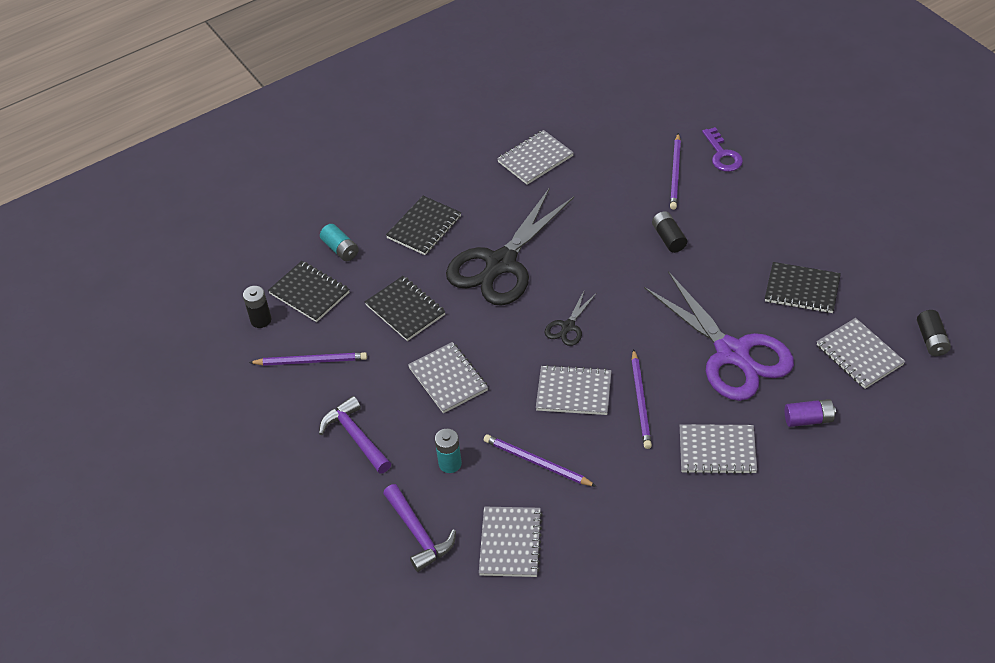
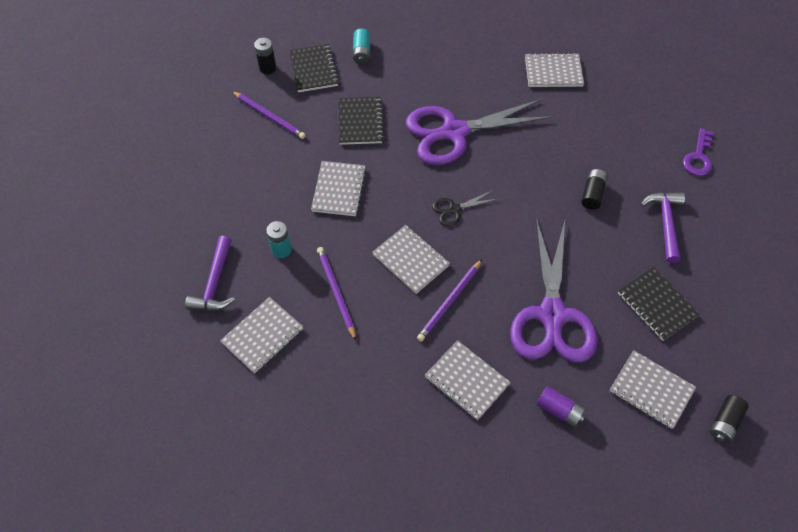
camera: 35 degrees right, 10 degrees up
purple hammer [319,396,391,474] -> purple hammer moved to [640,192,685,263]
black notebook [386,196,461,255] -> none
black scissors [446,187,574,306] -> purple scissors [406,99,552,165]
purple pencil [670,133,681,210] -> none
grey notebook [817,318,905,389] -> grey notebook turned 60 degrees counterclockwise [610,350,696,429]

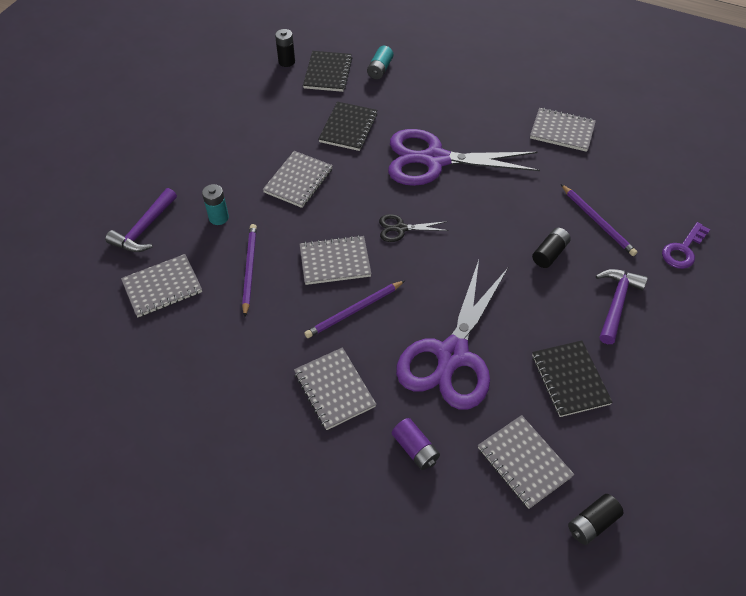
camera: 20 degrees right, 5 degrees down
purple pencil [232,91,306,139] -> purple pencil moved to [561,184,637,256]
grey notebook [372,225,450,294] -> grey notebook turned 75 degrees counterclockwise [300,235,371,285]

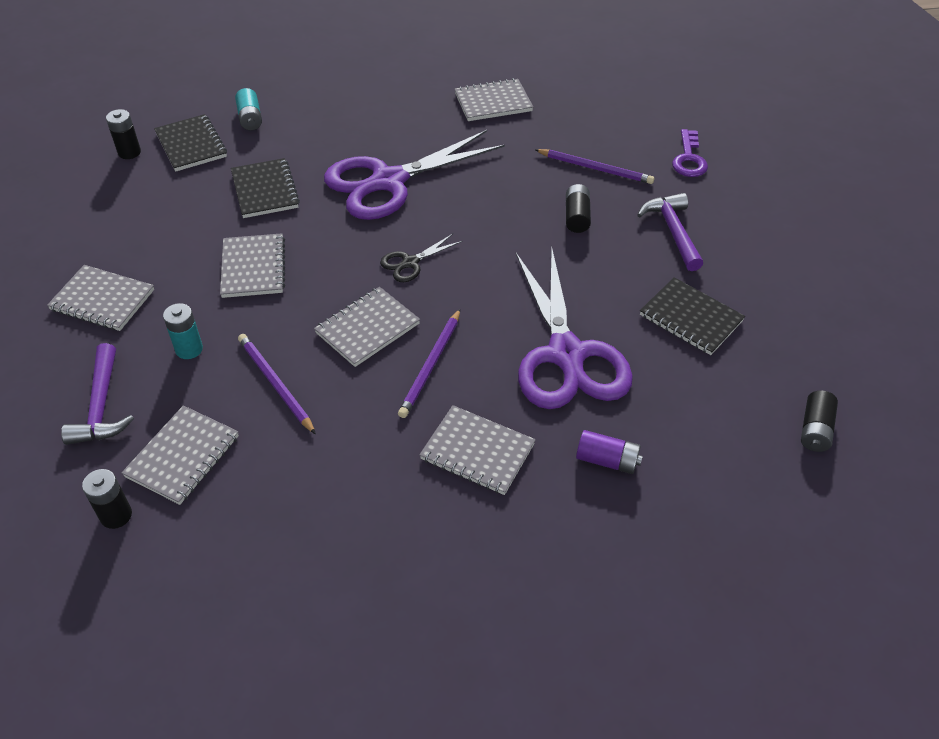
camera: 35 degrees left, 5 degrees down
grey notebook [478,415,575,509] -> grey notebook moved to [47,265,154,331]
none -> black battery [82,469,132,529]

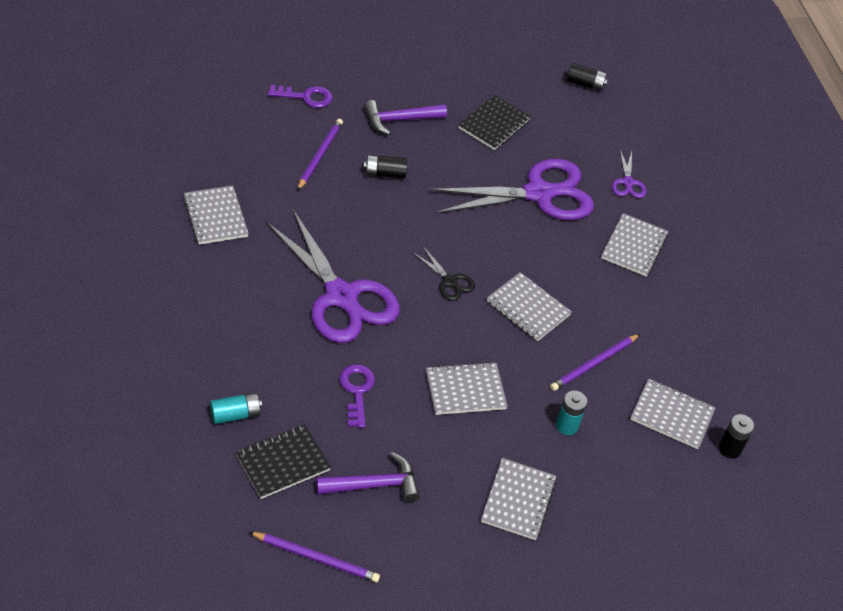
camera: 100 degrees left, 0 degrees up
purple hammer [61,343,134,445] -> purple hammer moved to [316,452,420,502]
black battery [106,109,141,159] -> none
black notebook [231,158,300,218] -> purple key [339,364,375,428]
purple pencil [398,309,460,418] -> purple pencil moved to [249,532,380,582]
purple battery [576,430,643,474] -> purple scissors [612,150,646,198]

